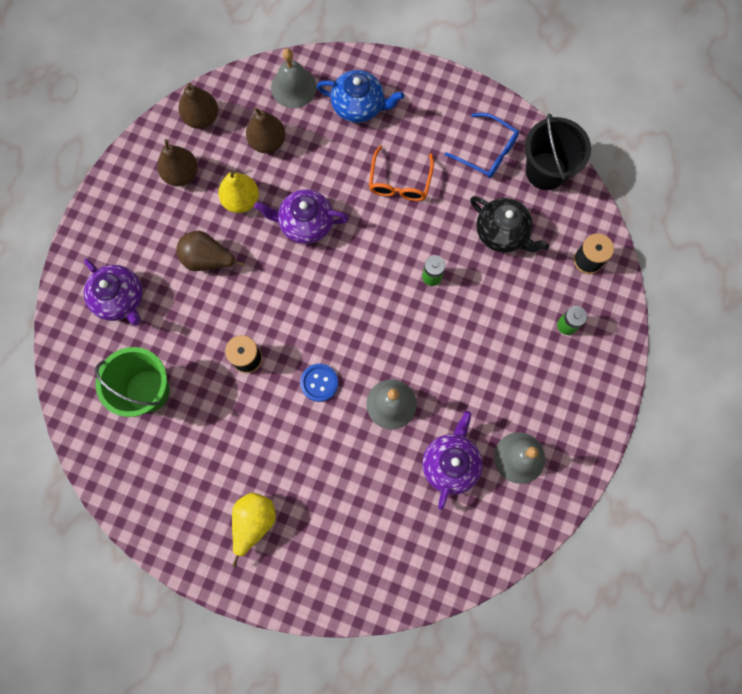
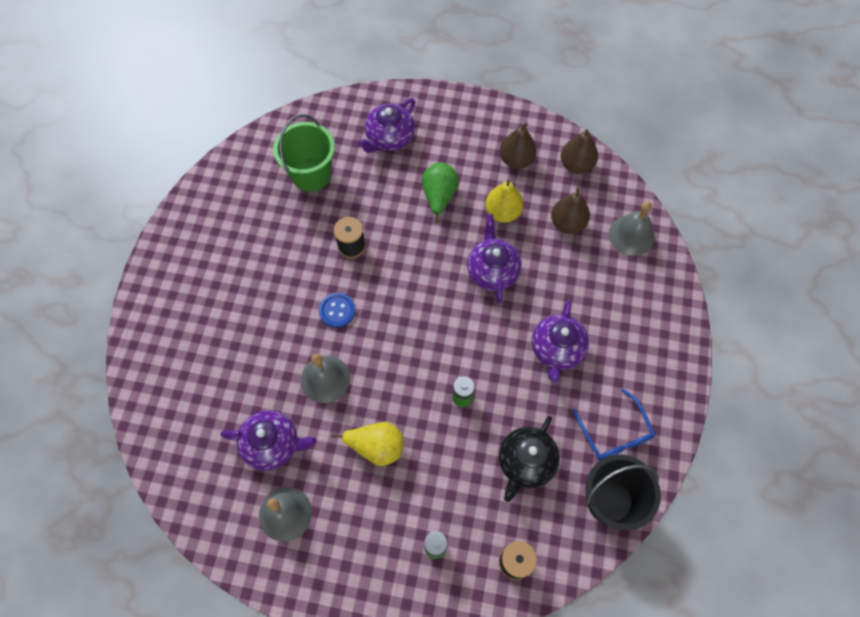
camera: 80 degrees right, 10 degrees down
brown pear [176,231,245,271] -> green pear [422,162,459,224]
yellow pear [232,493,276,567] -> yellow pear moved to [331,422,404,466]
blue teapot [317,70,404,123] -> none
orange glasses [369,145,434,201] -> purple teapot [532,300,589,383]
blue glasses [445,113,519,178] -> blue glasses turned 45 degrees counterclockwise [572,389,656,460]

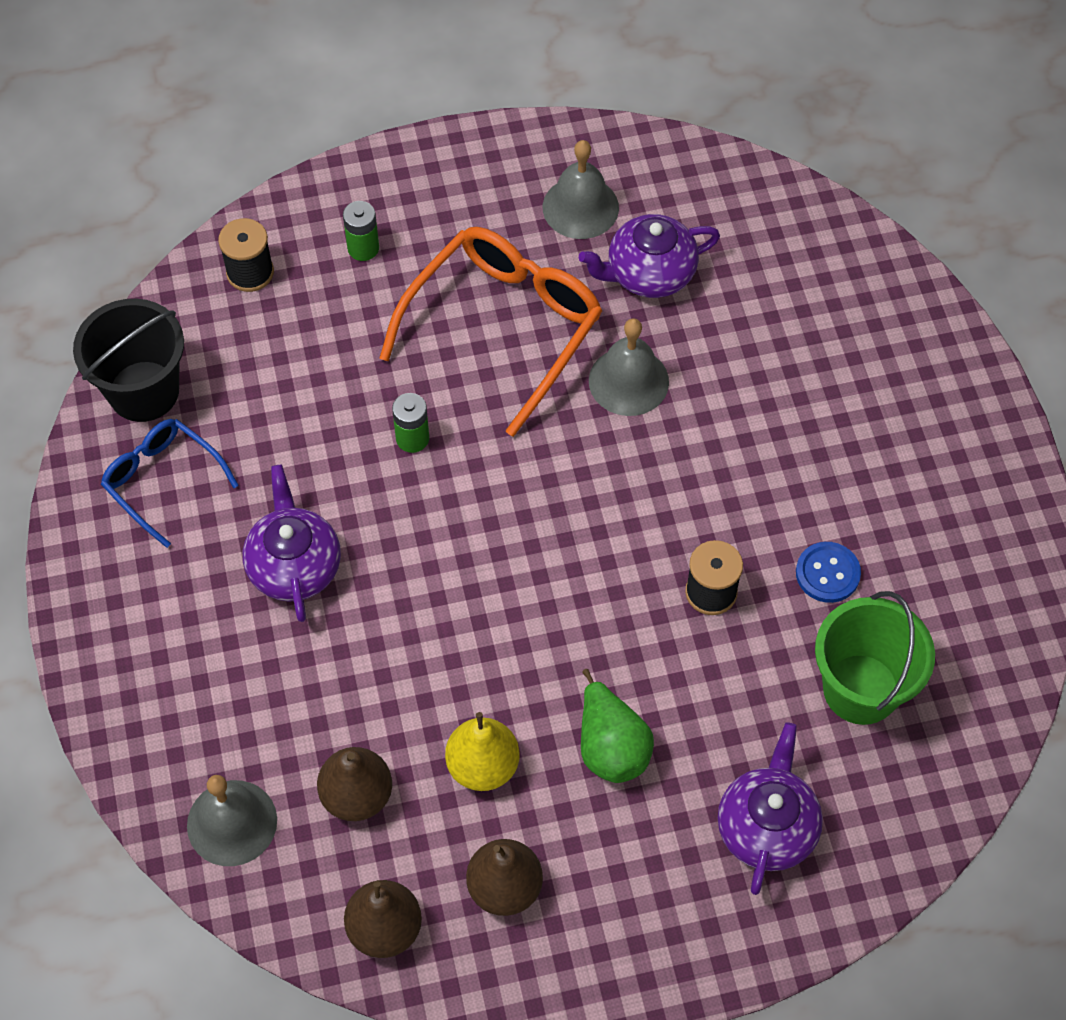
camera: 155 degrees right, 5 degrees down
blue button [319,293,356,328] -> blue button moved to [796,542,861,603]
yellow pear [331,422,404,466] -> orange glasses [379,227,602,437]
purple teapot [467,214,522,303] -> none
black teapot [499,416,560,502] -> none

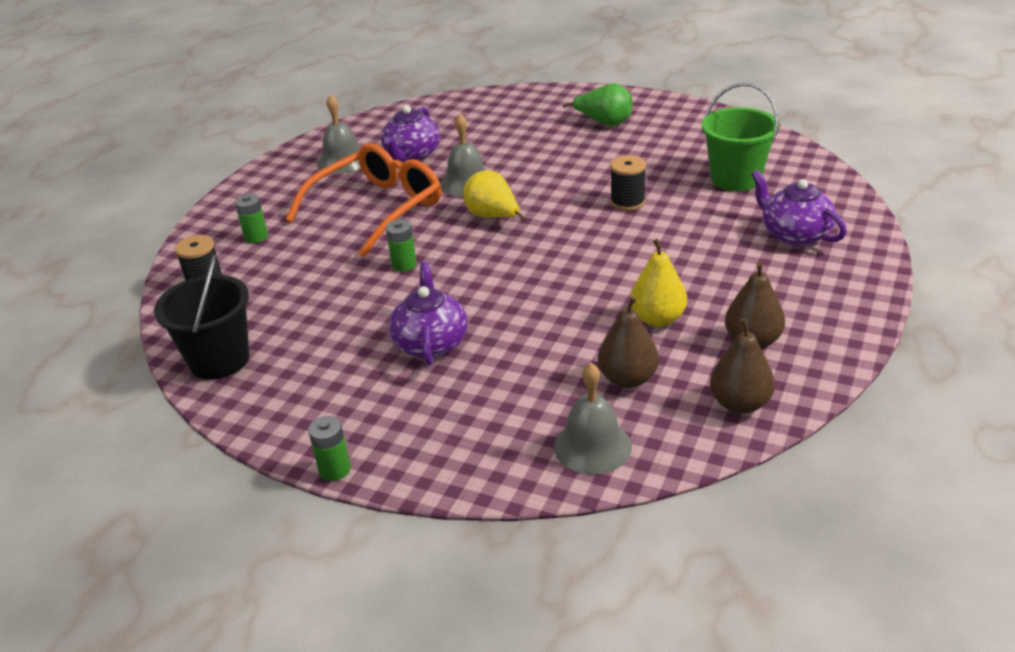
camera: 50 degrees left, 25 degrees down
blue glasses [101,419,239,548] -> none
purple teapot [243,464,341,622] -> purple teapot turned 60 degrees clockwise [389,262,468,366]
orange glasses [379,227,602,437] -> orange glasses turned 60 degrees clockwise [286,143,441,257]
green pear [581,669,654,783] -> green pear moved to [563,83,632,126]
blue button [796,542,861,603] -> none
none -> green battery [308,416,351,481]
none -> yellow pear [463,170,526,222]

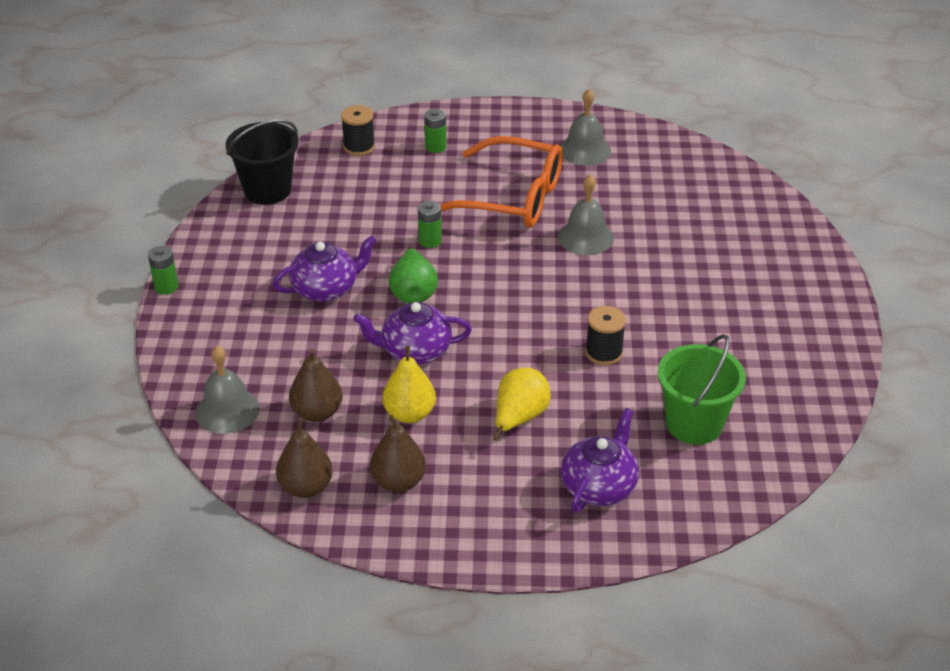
camera: 65 degrees right, 5 degrees up
purple teapot [381,105,440,162] -> purple teapot moved to [353,302,472,365]
yellow pear [463,170,526,222] -> yellow pear moved to [493,368,551,441]
green pear [563,83,632,126] -> green pear moved to [389,246,438,303]

